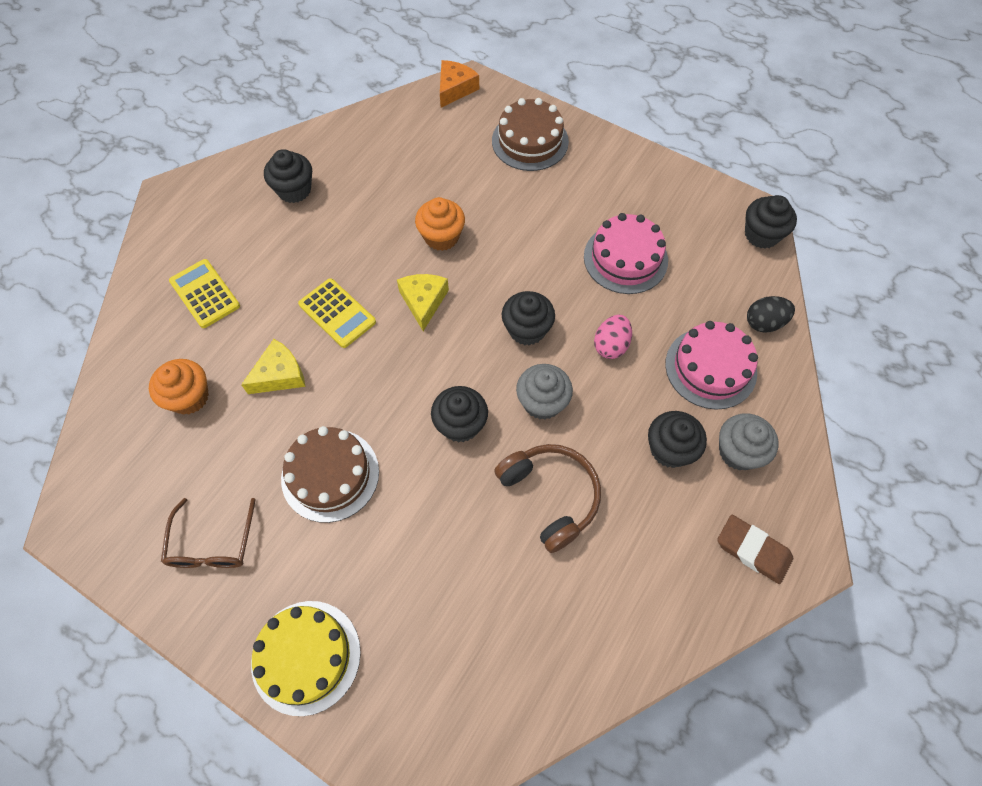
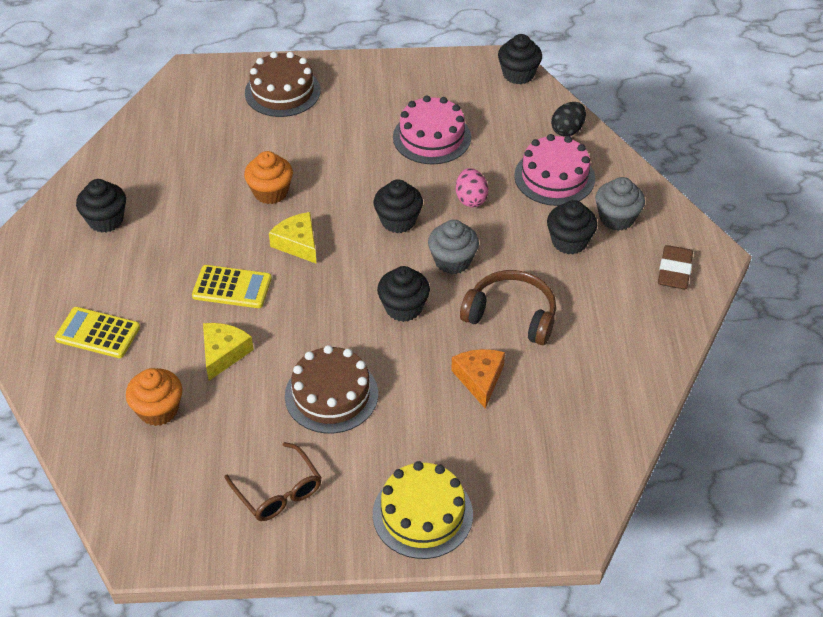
camera: 35 degrees left, 15 degrees down
orange cheese [440,60,479,108] -> orange cheese moved to [451,349,505,409]
brown eraser [717,515,793,584] -> brown eraser turned 75 degrees counterclockwise [658,245,693,289]

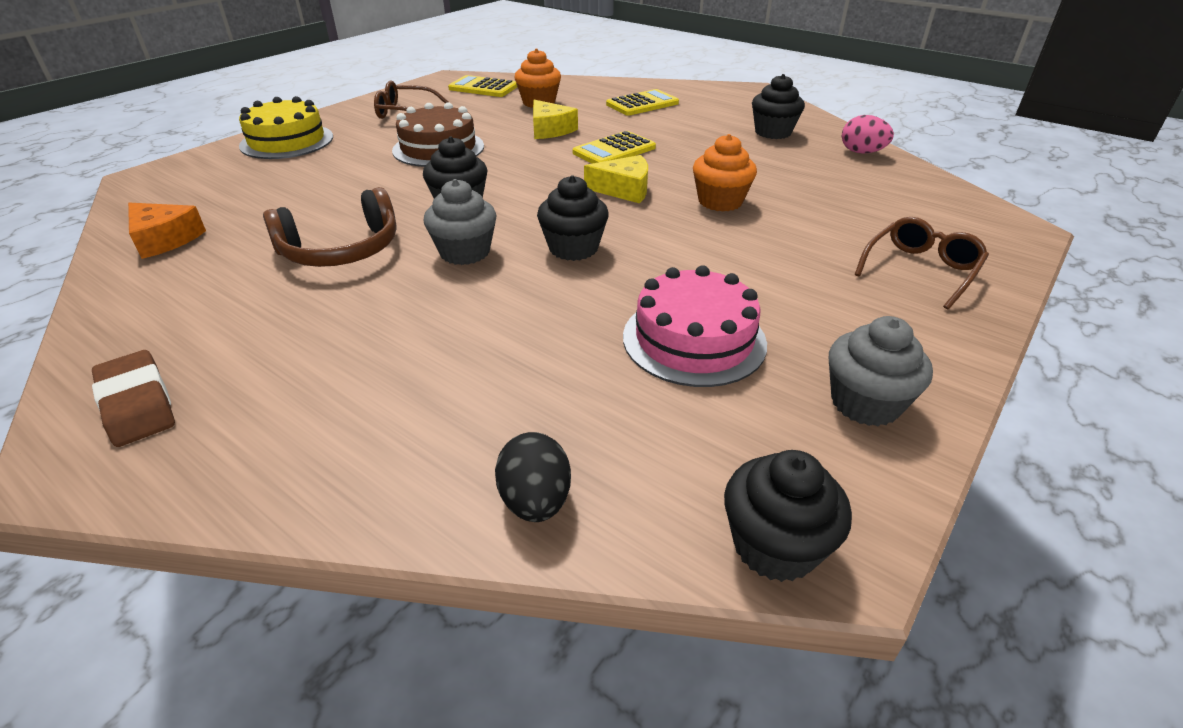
camera: 130 degrees right, 10 degrees down
brown cake [245,52,321,117] -> brown glasses [854,217,989,310]
orange cheese [451,349,505,409] -> orange cheese moved to [128,203,206,259]
pink egg [456,168,488,207] -> pink egg moved to [842,115,894,154]
pink cake [514,134,595,206] -> none
black cupcake [547,200,597,255] -> none
grey cupcake [595,177,645,231] -> grey cupcake moved to [829,316,933,426]
none -> yellow calculator [448,75,517,97]

